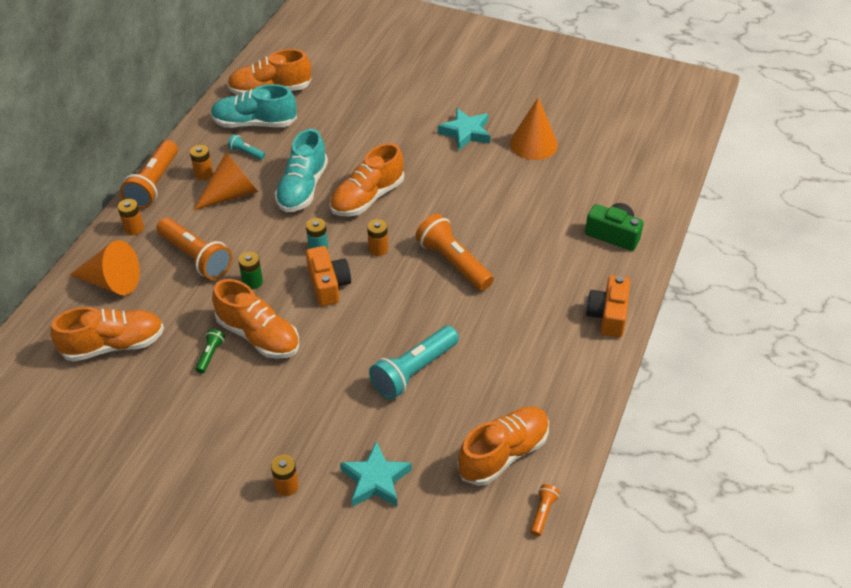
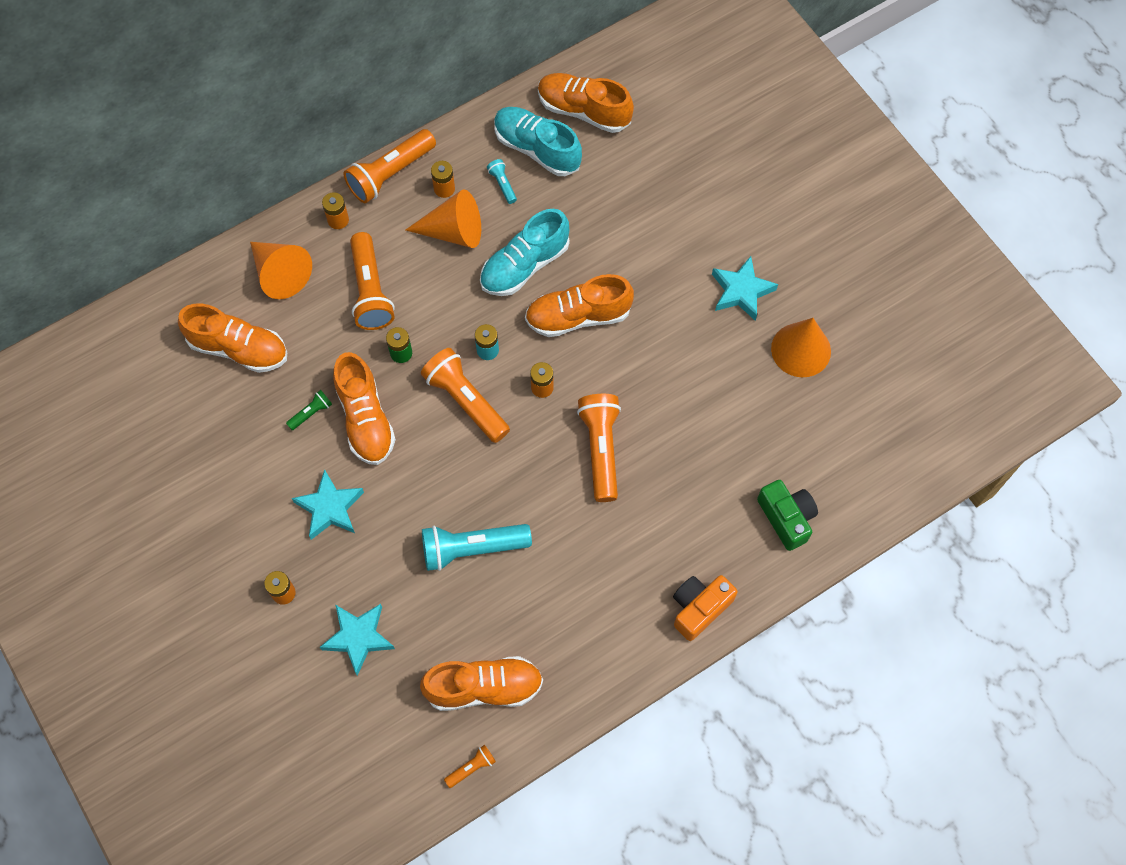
camera: 35 degrees right, 20 degrees up
orange camera [306,246,351,306] -> orange flashlight [421,348,510,443]
none -> turquoise star [292,469,364,540]

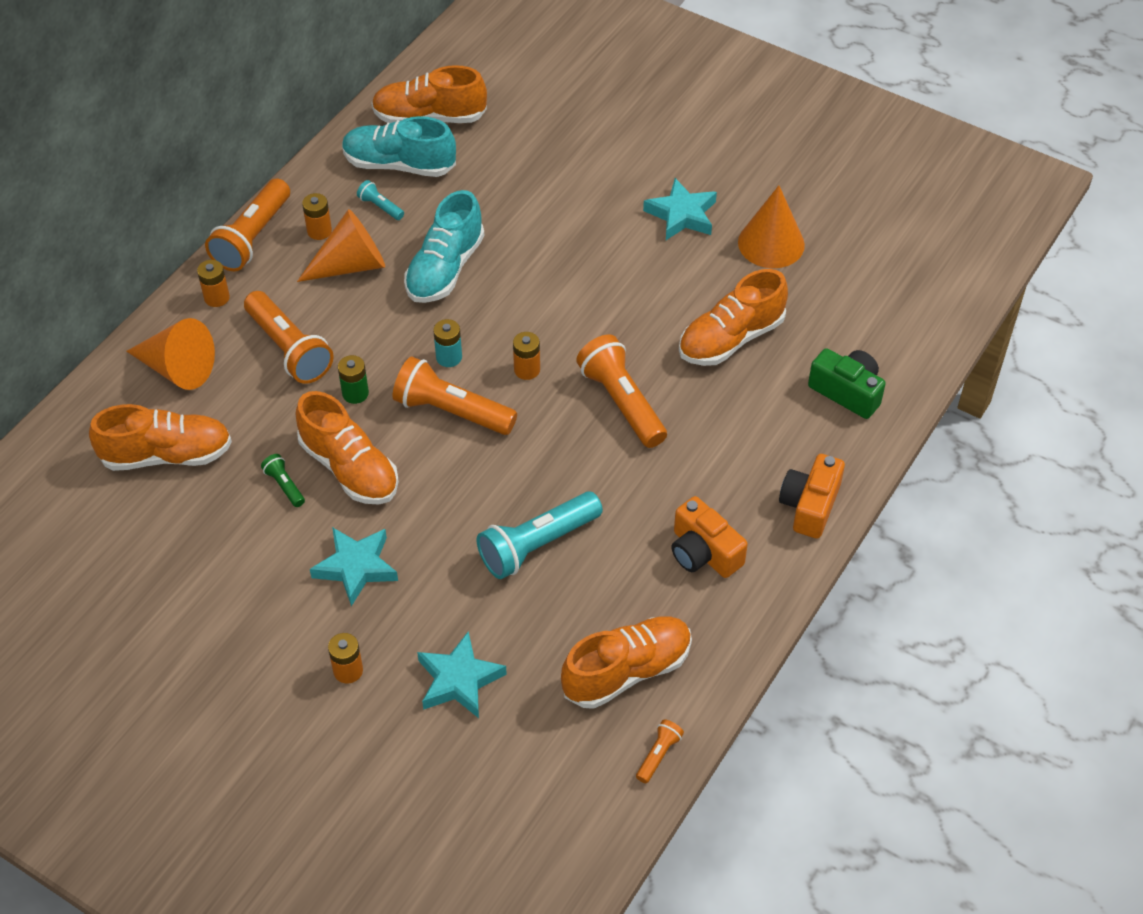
camera: 25 degrees left, 15 degrees down
green flashlight [286,390,332,430] -> green flashlight turned 60 degrees counterclockwise [261,454,305,507]
orange shoe [525,274,634,337] -> orange shoe moved to [679,269,788,366]
none -> orange camera [671,496,748,578]

